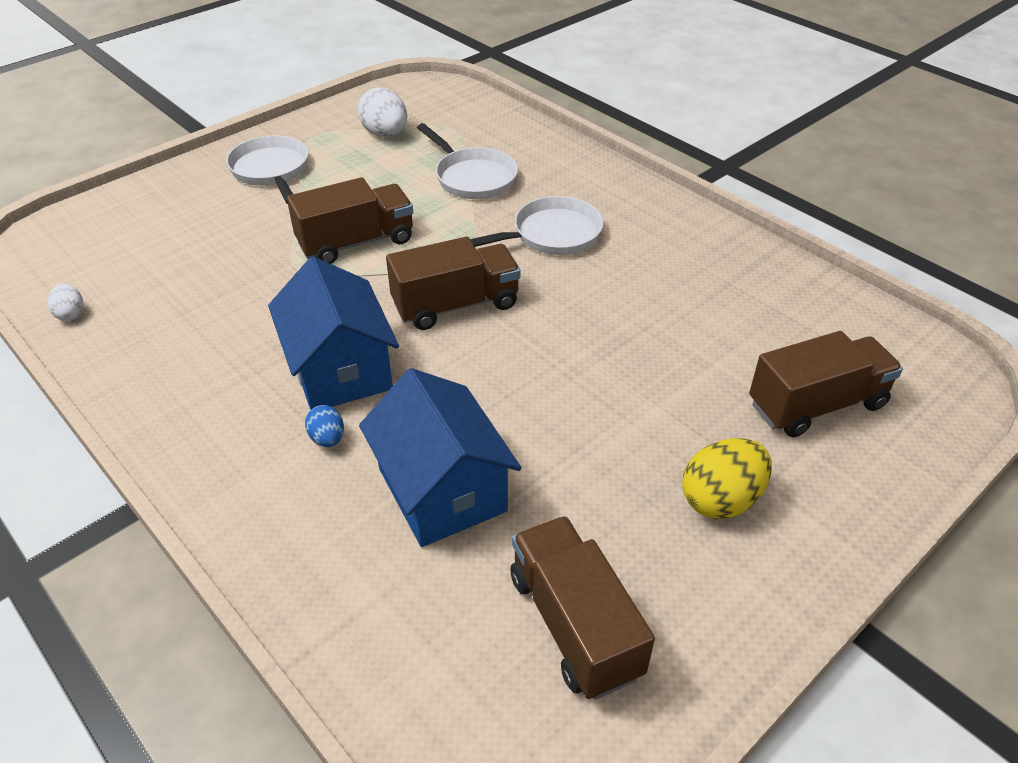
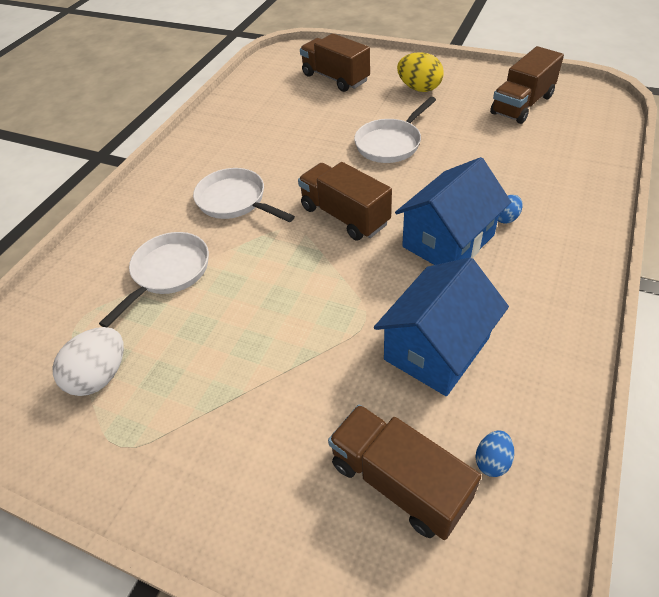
camera: 110 degrees left, 5 degrees up
white egg [47,283,84,321] -> none
white pan [226,135,308,204] -> white pan moved to [354,97,436,163]
brown truck [287,177,413,264] -> brown truck moved to [328,404,481,540]
blue house [359,368,521,547] -> blue house moved to [374,257,509,396]
none -> blue egg [475,431,514,477]

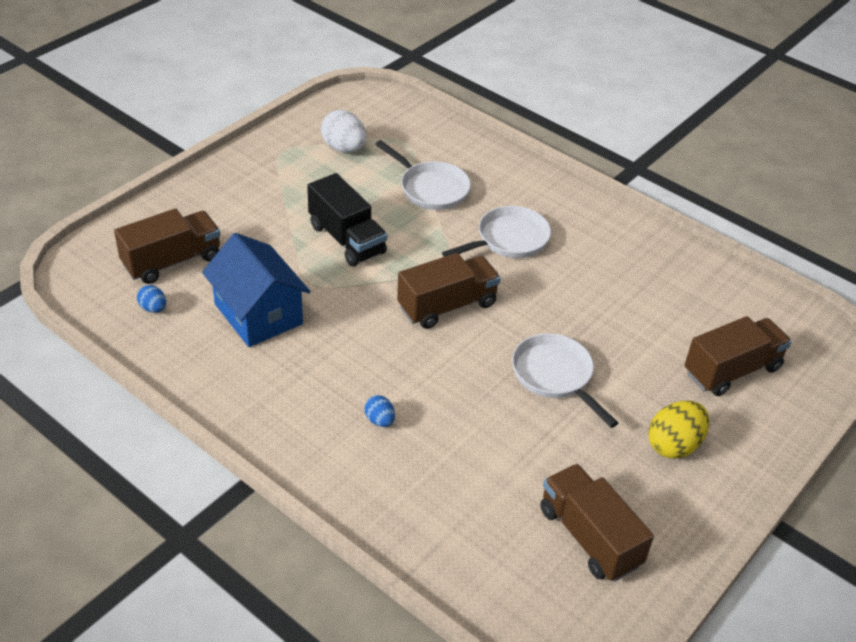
camera: 100 degrees right, 5 degrees down
blue house [395,157,511,265] -> none
none -> black truck [307,173,387,267]

